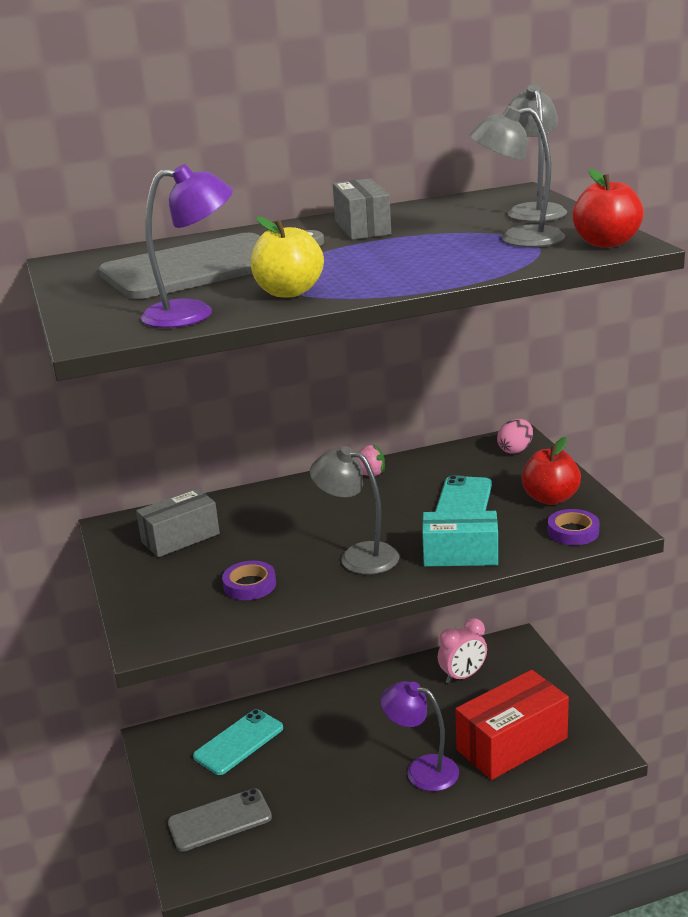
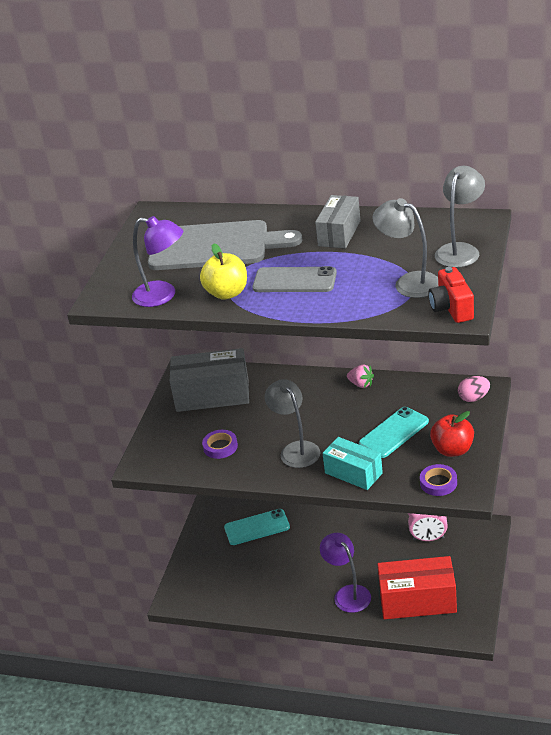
camera: 35 degrees right, 10 degrees up
grey box [136,488,220,557] -> grey box [170,348,249,412], size x1.57
grey phone [168,788,272,852] -> grey phone moved to [252,266,337,292]
red apple [572,168,644,248] -> red camera [429,267,474,323]

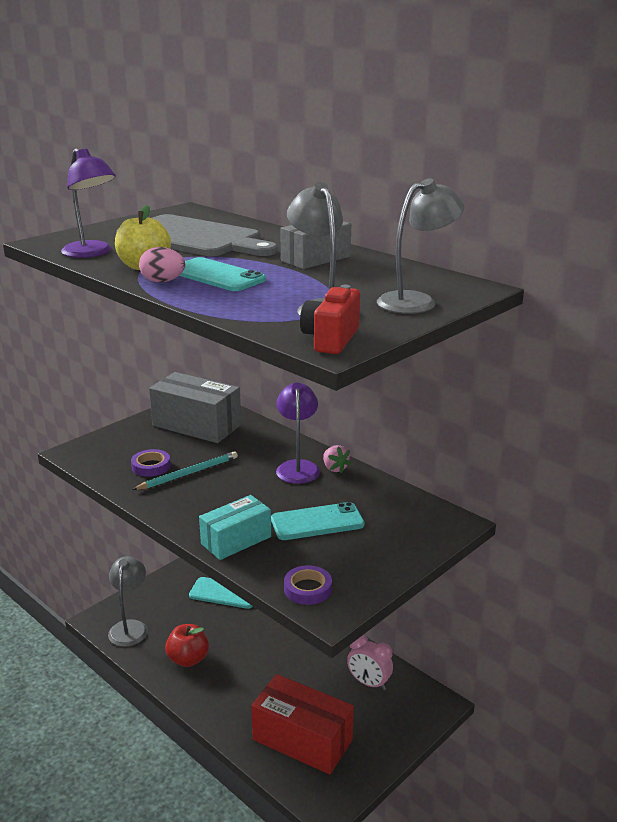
camera: 25 degrees right, 10 degrees down
grey phone [252,266,337,292] -> turquoise phone [179,257,266,291]
grey lamp [265,379,320,468] -> grey lamp moved to [108,556,148,647]
purple lamp [320,533,371,613] -> purple lamp moved to [276,383,320,484]
turquoise box [323,437,383,490] -> turquoise box turned 75 degrees clockwise [199,495,271,560]
red apple [430,411,474,457] -> red apple moved to [165,624,209,667]
pink egg [458,376,490,402] -> pink egg moved to [139,247,185,283]
none -> turquoise pencil [132,451,238,490]

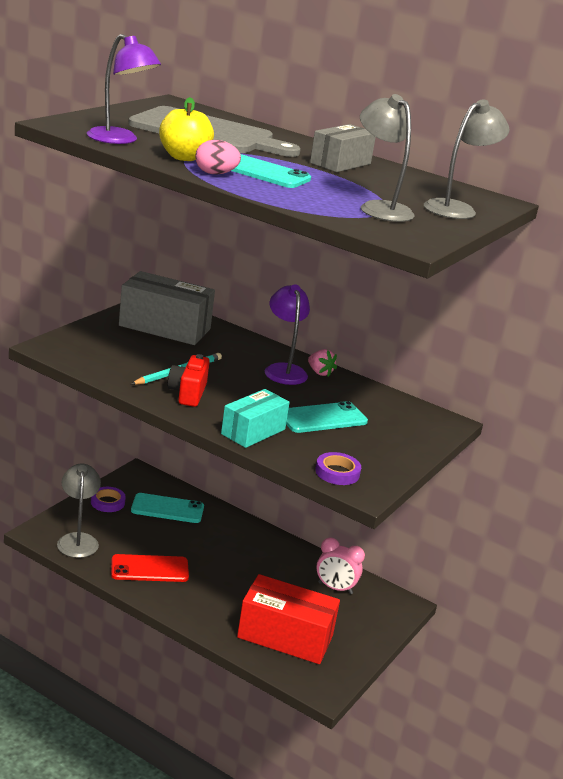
camera: 15 degrees left, 0 degrees up
purple tape [131,449,171,477] -> purple tape moved to [91,487,126,512]
red apple [165,624,209,667] -> red phone [111,554,189,582]
red camera [300,285,360,354] -> red camera moved to [168,354,210,407]

